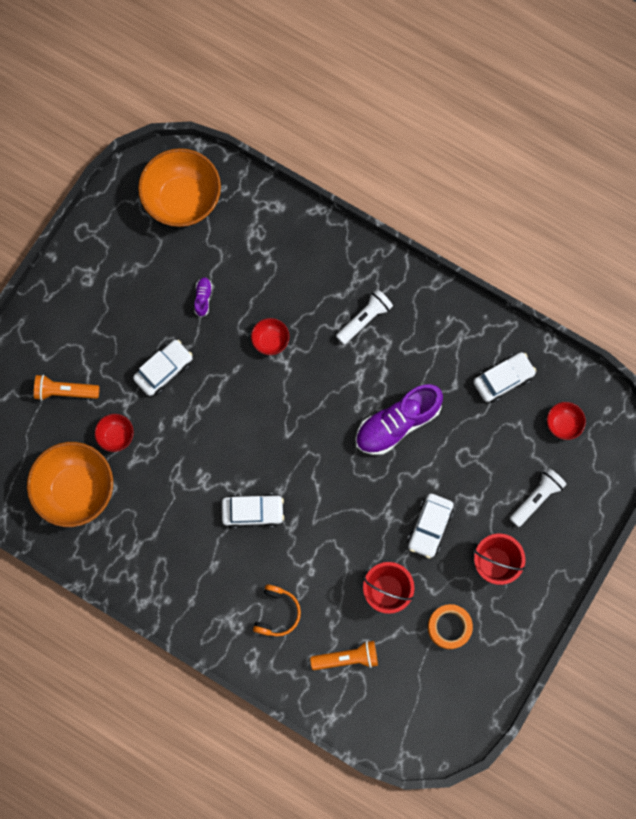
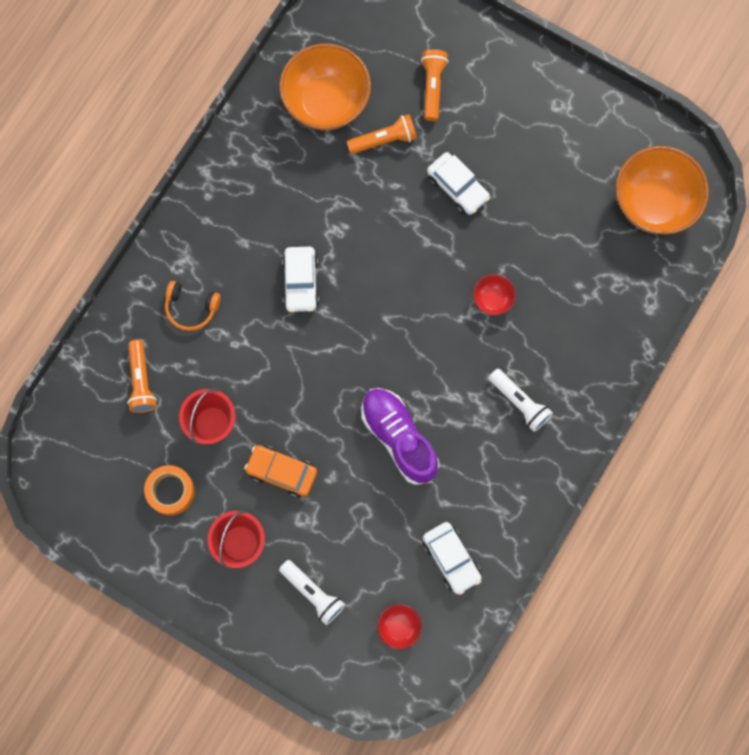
camera: 90 degrees right, 0 degrees up
red bowl [95,414,134,452] -> orange flashlight [347,114,417,154]
purple shoe [194,277,212,317] -> none
white car [407,494,454,559] -> orange car [244,445,317,497]

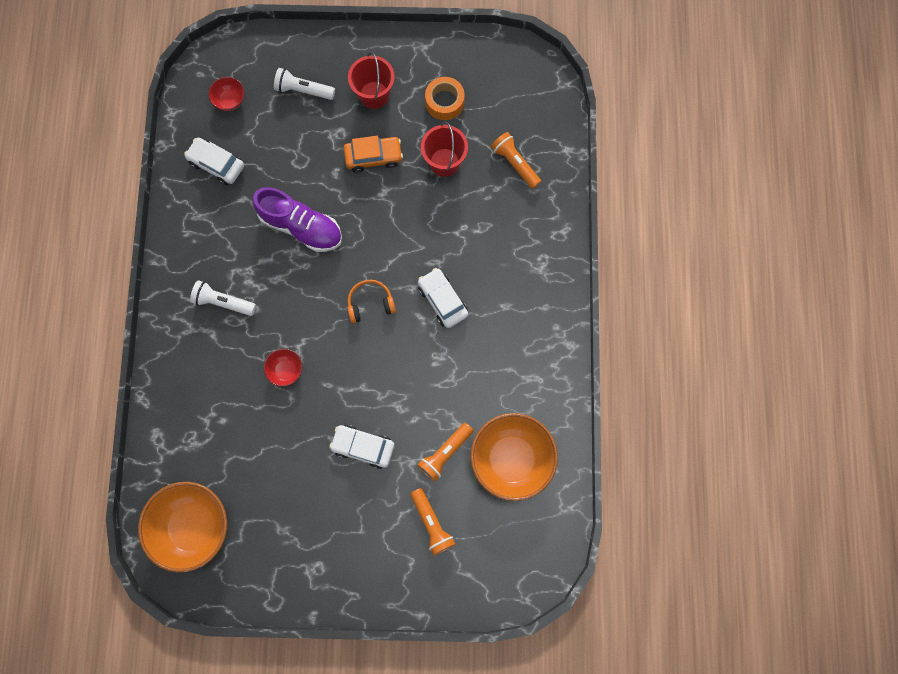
camera: 150 degrees right, 0 degrees up
orange headphones [165,281,221,331] -> orange headphones moved to [348,280,396,323]

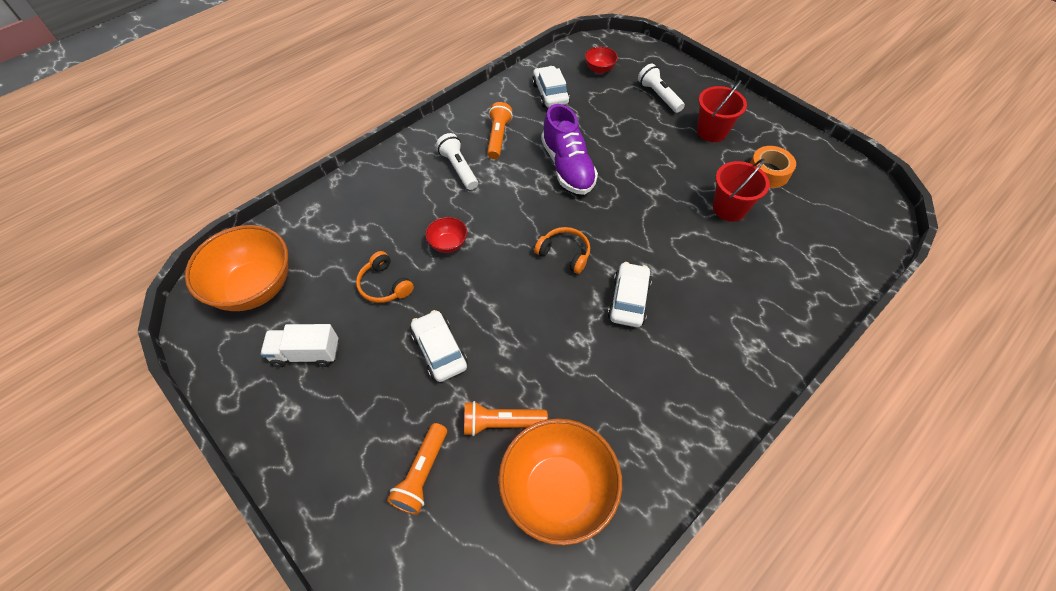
camera: 45 degrees right, 20 degrees down
orange car [344,136,403,173] -> none
orange flashlight [491,132,541,189] -> orange flashlight moved to [487,102,513,159]
none -> white truck [260,324,338,367]
none -> orange headphones [356,251,414,303]

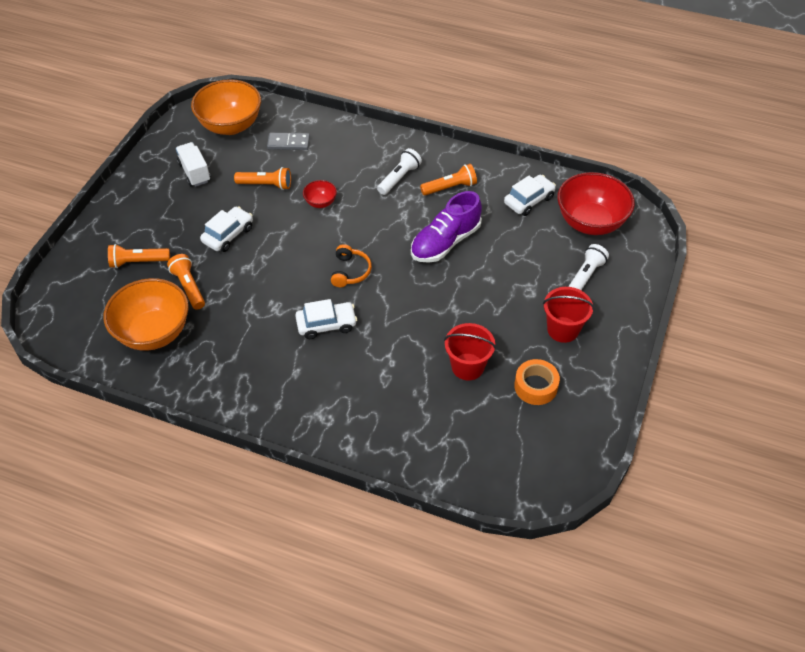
camera: 65 degrees right, 5 degrees down
orange headphones [356,251,414,303] -> orange flashlight [234,167,291,190]
red bowl [585,46,618,74] -> red bowl [557,172,635,235], size x2.17
none -> grey domino [267,133,310,150]

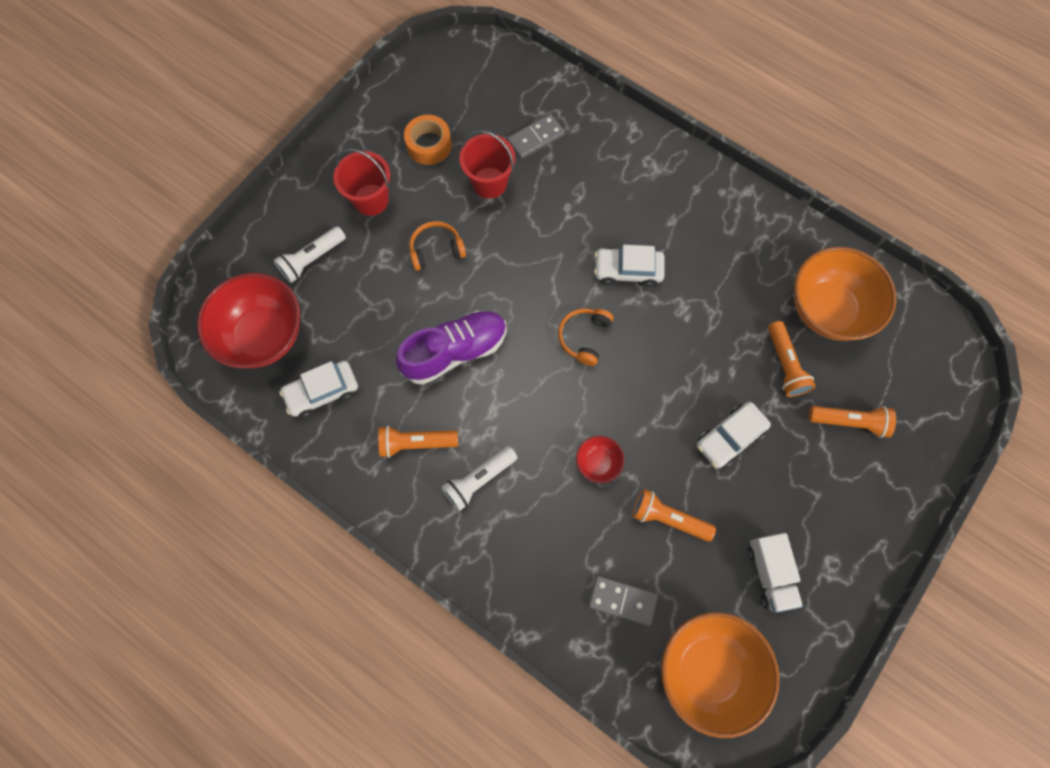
camera: 165 degrees left, 20 degrees up
none -> orange headphones [409,221,466,271]
none -> grey domino [507,114,565,159]

